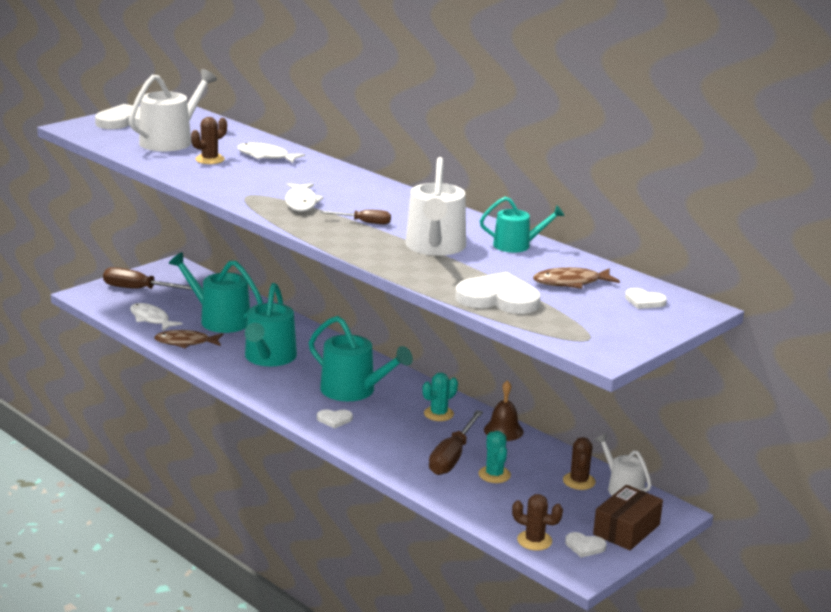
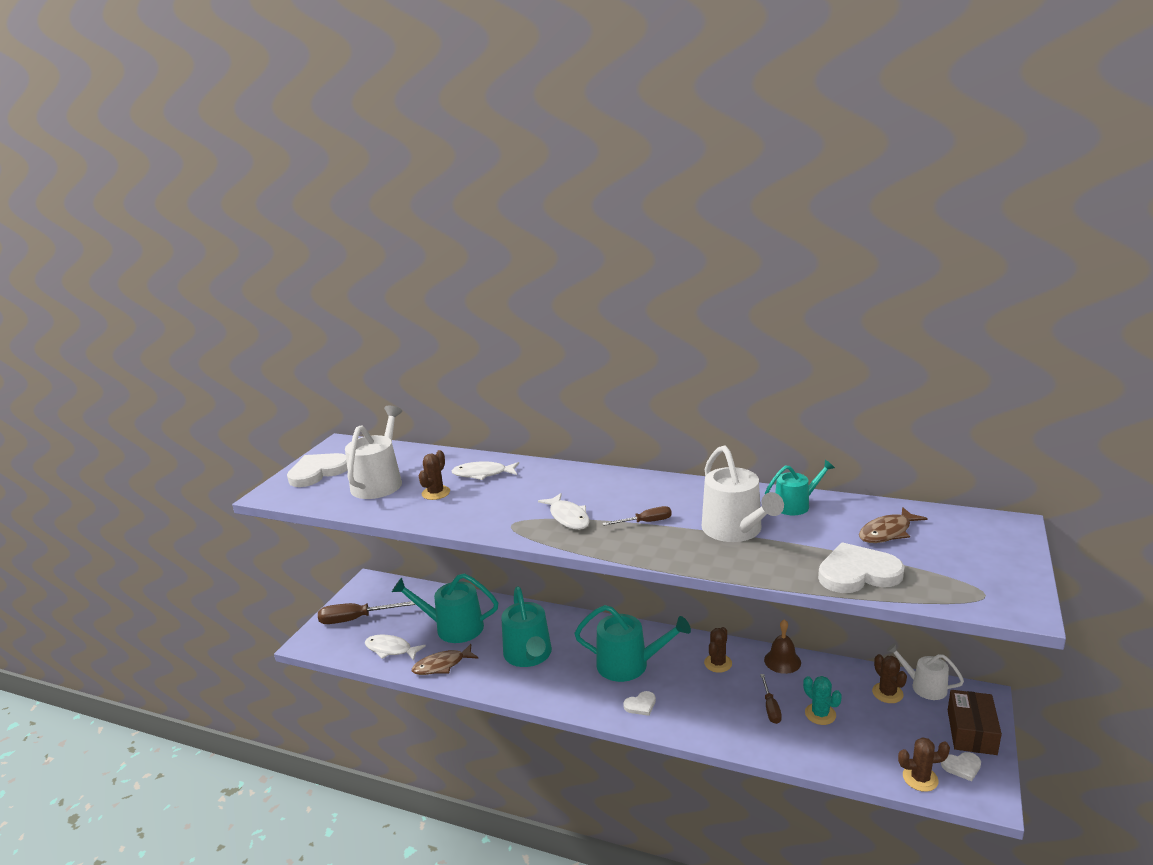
camera: 20 degrees left, 0 degrees up
turquoise cactus [423,373,458,421] -> brown cactus [704,627,732,673]
brown screwdriver [429,410,483,475] -> brown screwdriver [760,674,782,724], size x0.57
white heart [625,288,667,309] -> none

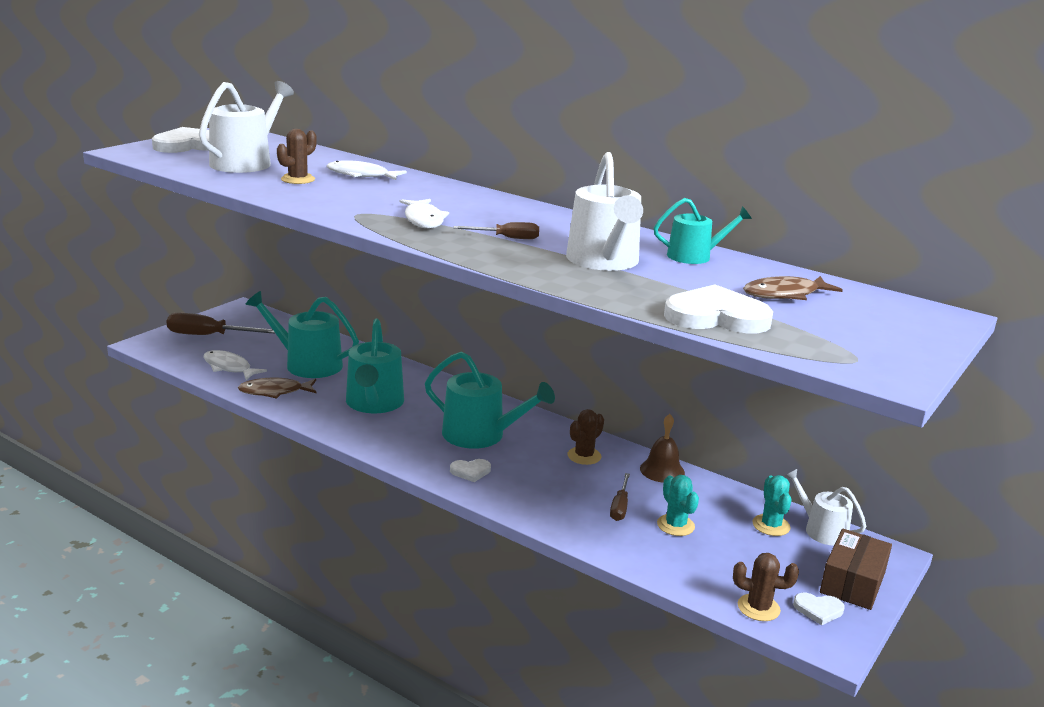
camera: 10 degrees right, 0 degrees up
brown cactus [872,654,907,703] -> turquoise cactus [752,475,791,536]

